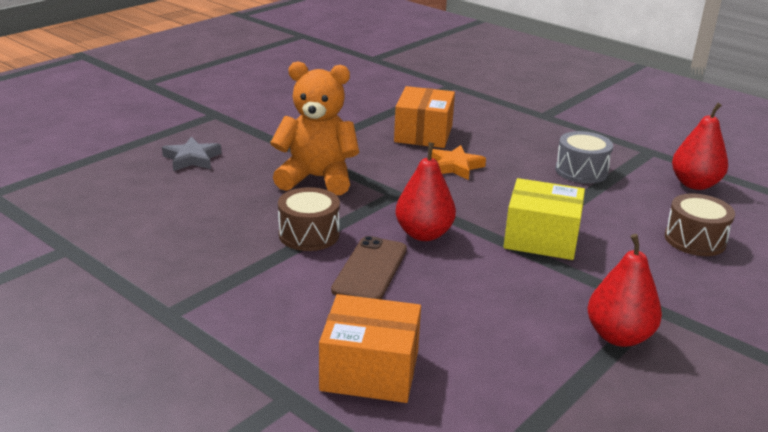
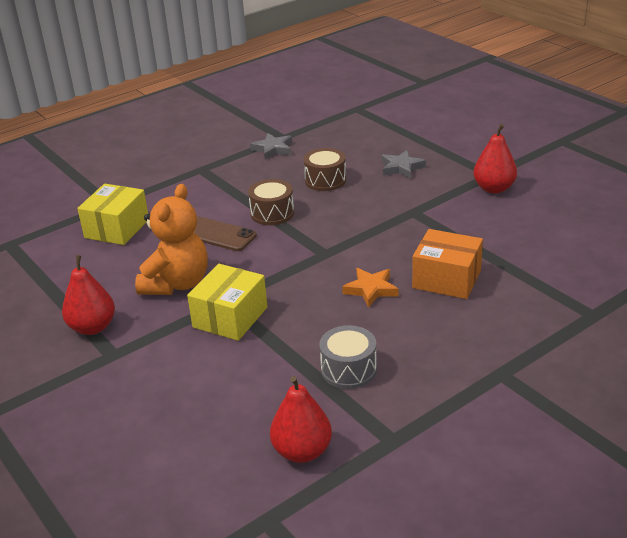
camera: 105 degrees right, 5 degrees up
orange teddy bear [270,61,359,195] -> orange teddy bear moved to [135,184,207,295]
orange box [319,294,421,403] -> yellow box [77,184,148,245]
red pear [395,142,456,241] -> red pear moved to [473,124,517,194]
brown drum [665,194,735,256] -> brown drum moved to [303,148,346,191]
none -> grey star [250,133,292,160]

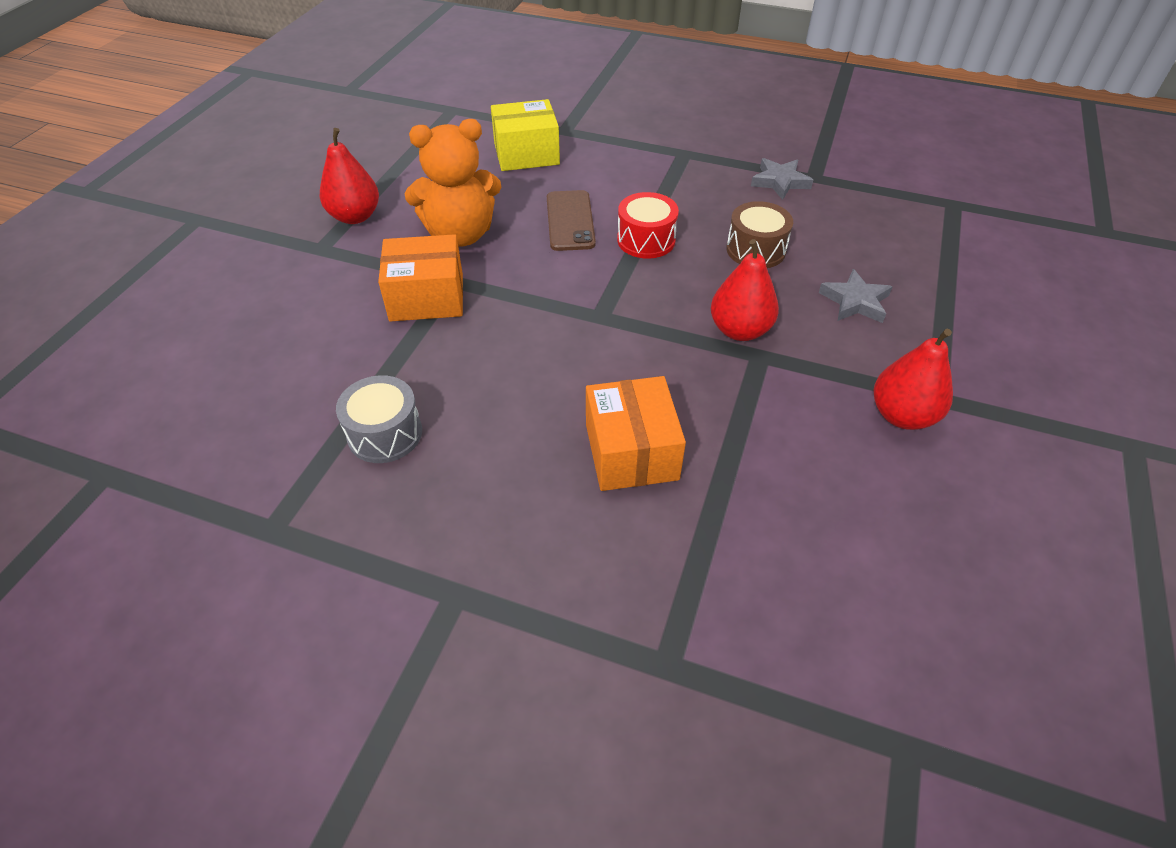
camera: 55 degrees right, 15 degrees up
yellow box [187,264,267,341] -> orange box [378,234,463,322]
brown drum [248,179,294,225] -> red drum [617,192,679,259]
red pear [270,376,332,463] -> red pear moved to [711,239,779,341]
orange star [342,268,398,308] -> none

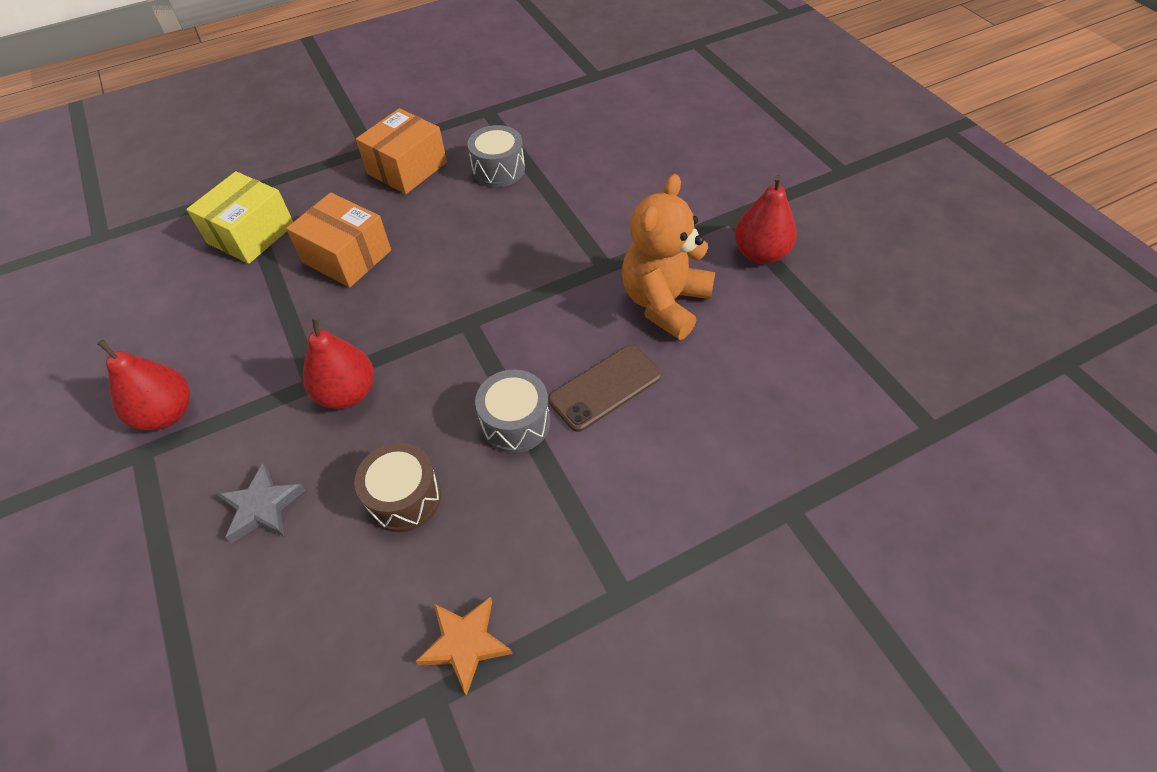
camera: 135 degrees right, 5 degrees up
orange box [378,234,463,322] -> orange box moved to [356,108,447,194]
yellow box [491,99,560,171] -> yellow box moved to [186,171,293,264]
brown phone [547,190,596,251] -> brown phone turned 75 degrees counterclockwise [548,345,662,432]
red drum [617,192,679,259] -> grey drum [475,369,550,453]
grey star [751,158,813,200] -> orange star [415,597,513,696]

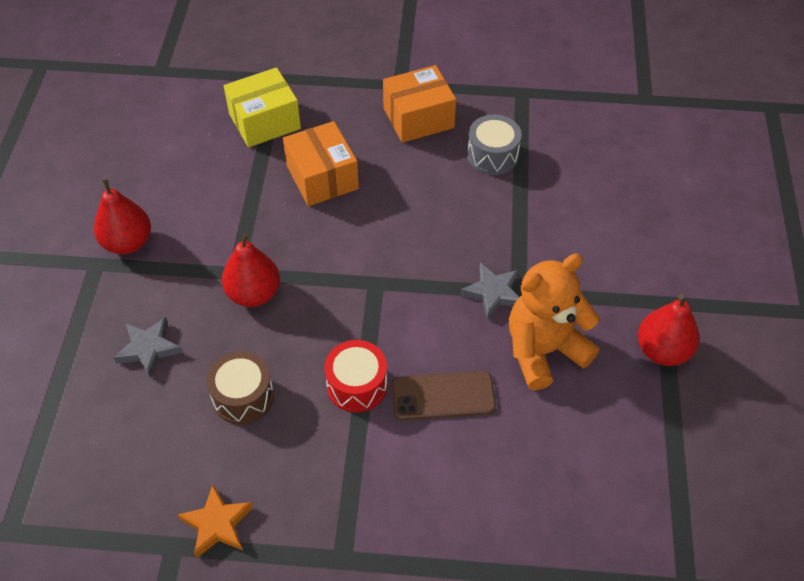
camera: 30 degrees right, 0 degrees up
grey drum [475,369,550,453] -> red drum [325,340,387,413]
none -> grey star [460,263,519,320]

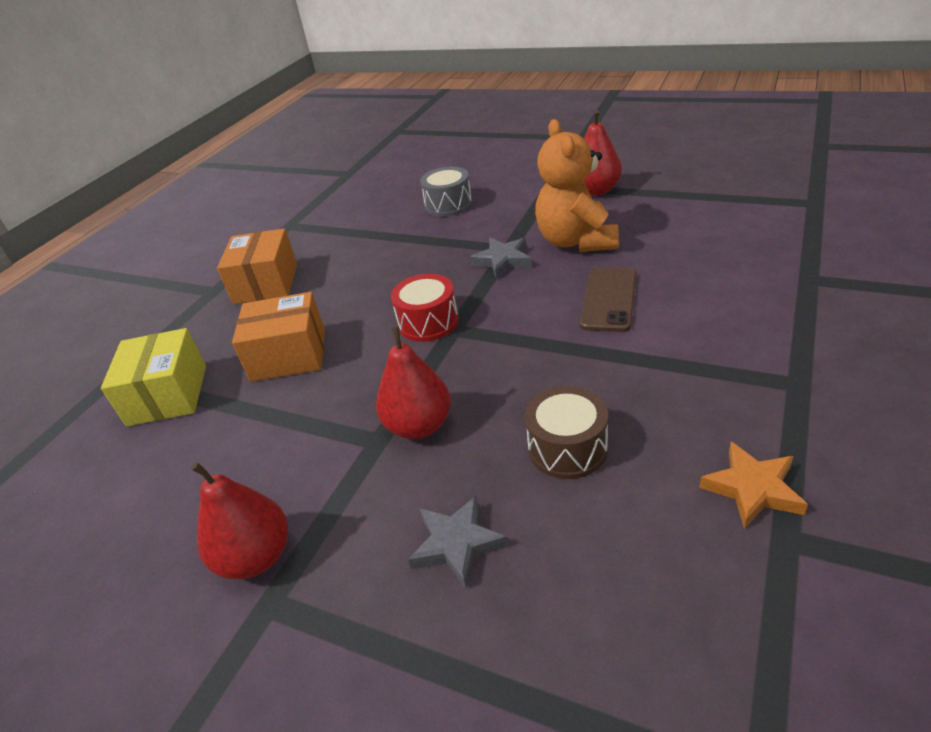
camera: 65 degrees left, 15 degrees down
red drum [325,340,387,413] -> red drum moved to [391,274,459,342]
grey drum [467,115,522,175] -> grey drum moved to [420,167,472,217]

